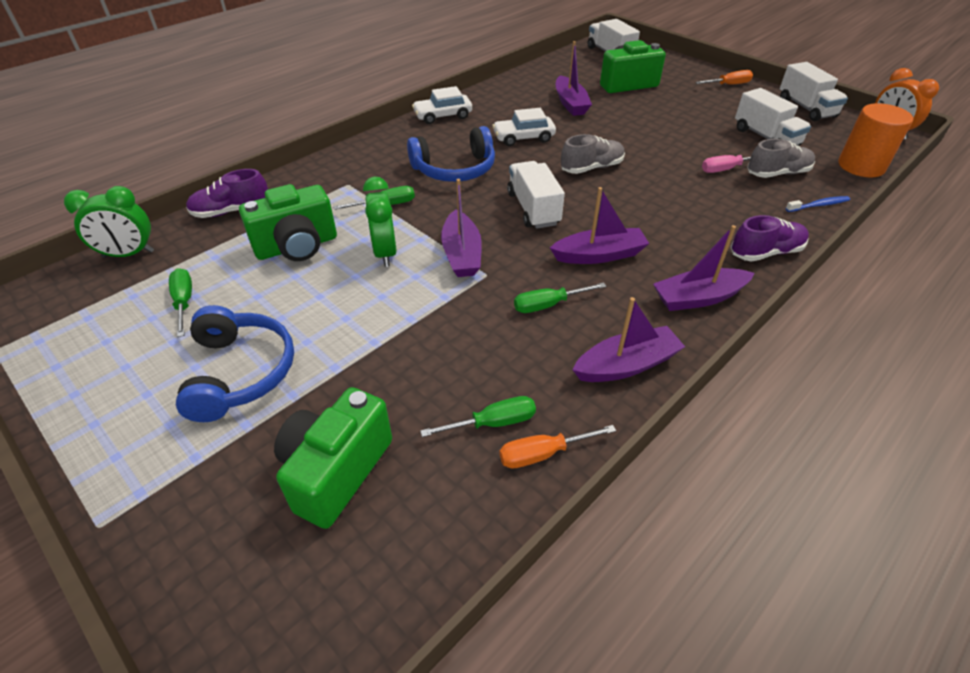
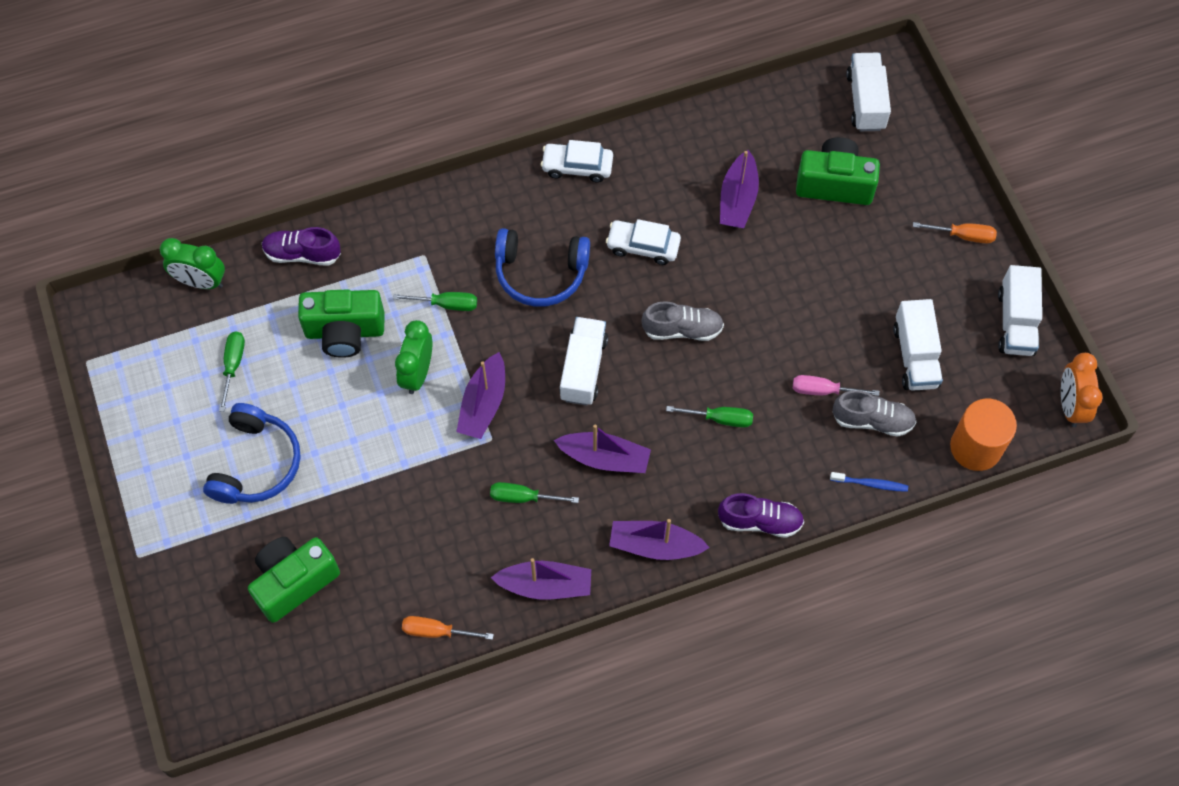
camera: 25 degrees right, 20 degrees up
green screwdriver [420,396,536,437] -> green screwdriver moved to [666,406,753,428]

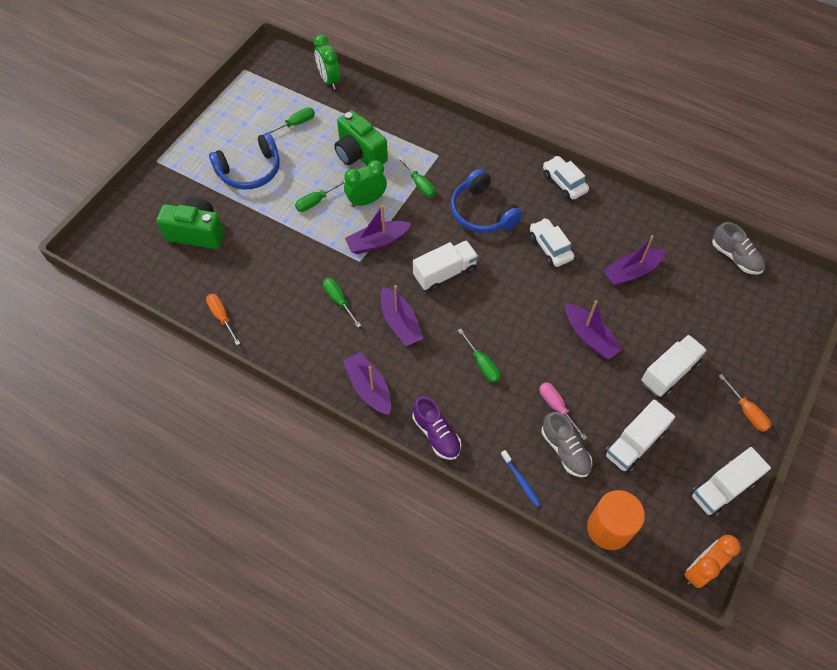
camera: 50 degrees right, 5 degrees down
purple shoe [262,227,341,266] -> none
purple boat [491,558,591,599] -> purple boat moved to [565,300,623,360]
grey shoe [642,301,724,341] -> grey shoe moved to [712,222,765,275]
green camera [796,137,880,205] -> none
white truck [846,53,891,131] -> white truck moved to [641,335,707,397]
none -> green screwdriver [295,180,345,212]

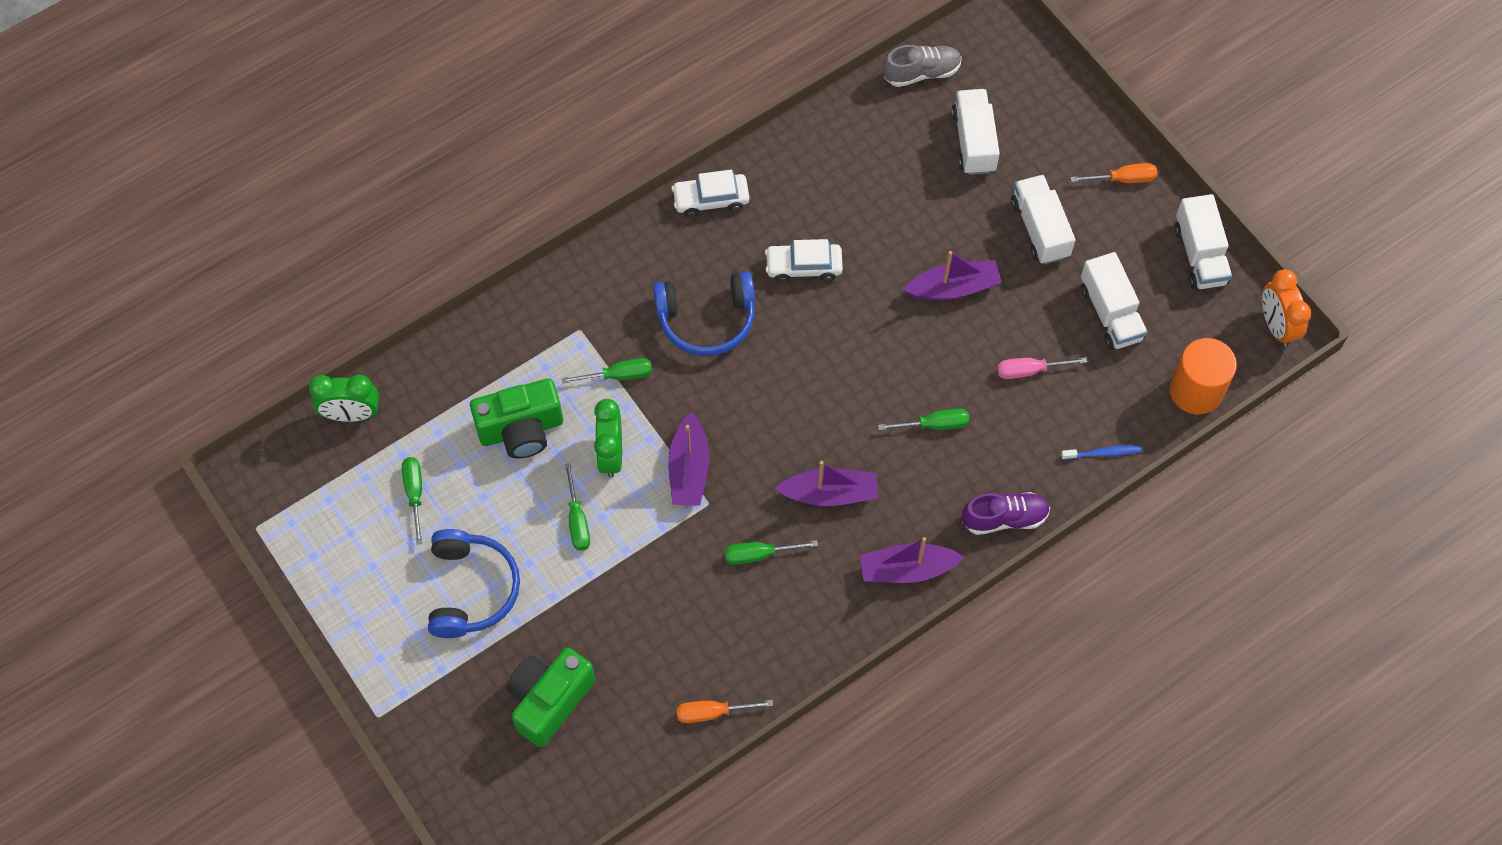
camera: 65 degrees left, 5 degrees up
white truck [413,240,478,292] -> white truck moved to [951,89,1000,175]
grey shoe [542,412,592,477] -> none
purple boat [603,235,666,286] -> none

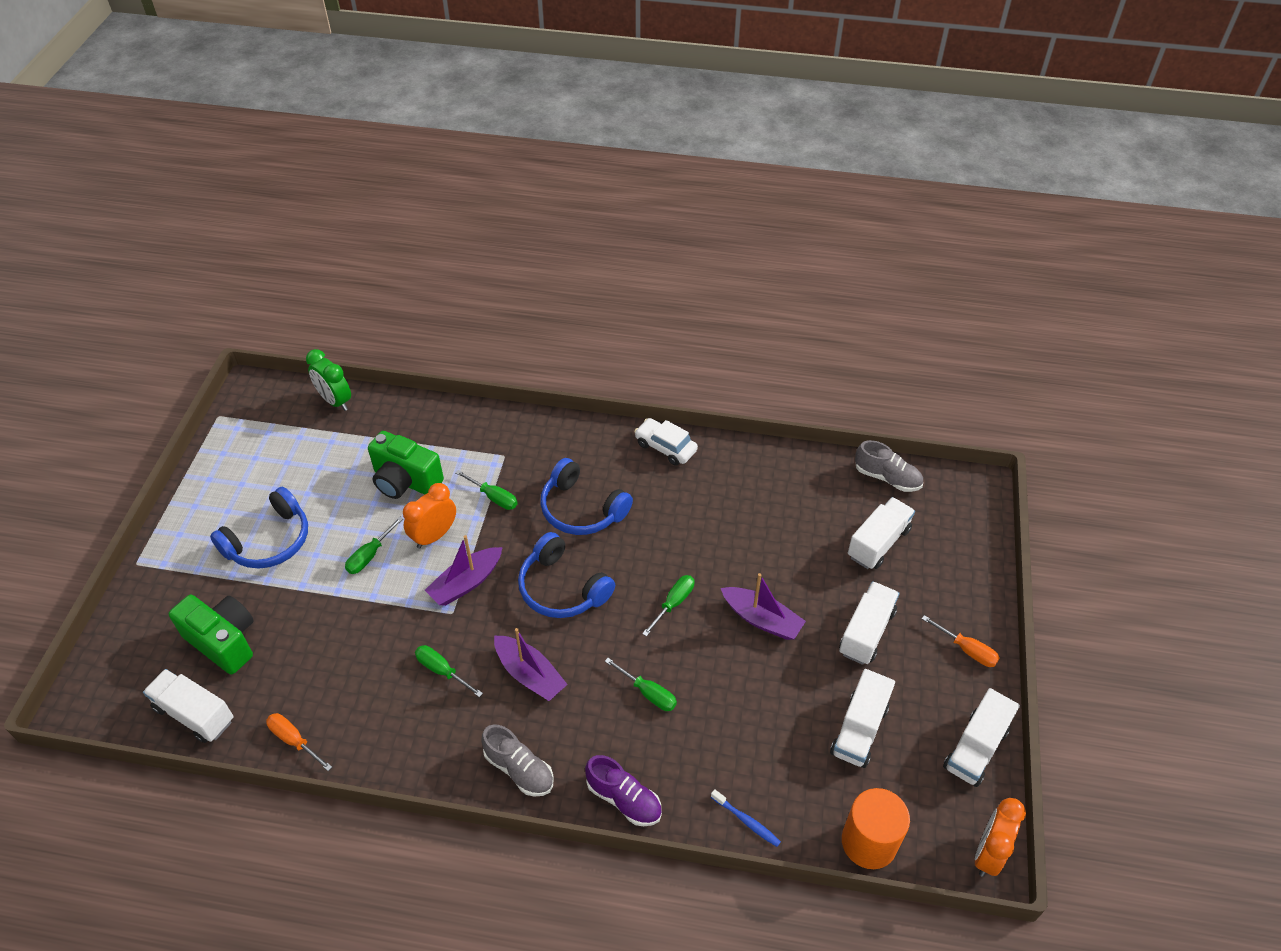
camera: 45 degrees right, 15 degrees down
green screwdriver [402,457,422,545] -> green screwdriver moved to [642,575,695,637]
green camera [507,647,595,747] -> green camera turned 45 degrees clockwise [168,595,254,674]
green clock [594,399,622,478] -> orange clock [403,483,456,549]
white car [765,239,843,283] -> none
purple boat [860,537,964,583] -> grey shoe [481,724,554,797]
pink screwdriver [997,357,1087,379] -> none
none -> white truck [143,669,234,743]
none -> blue headphones [518,532,615,618]

